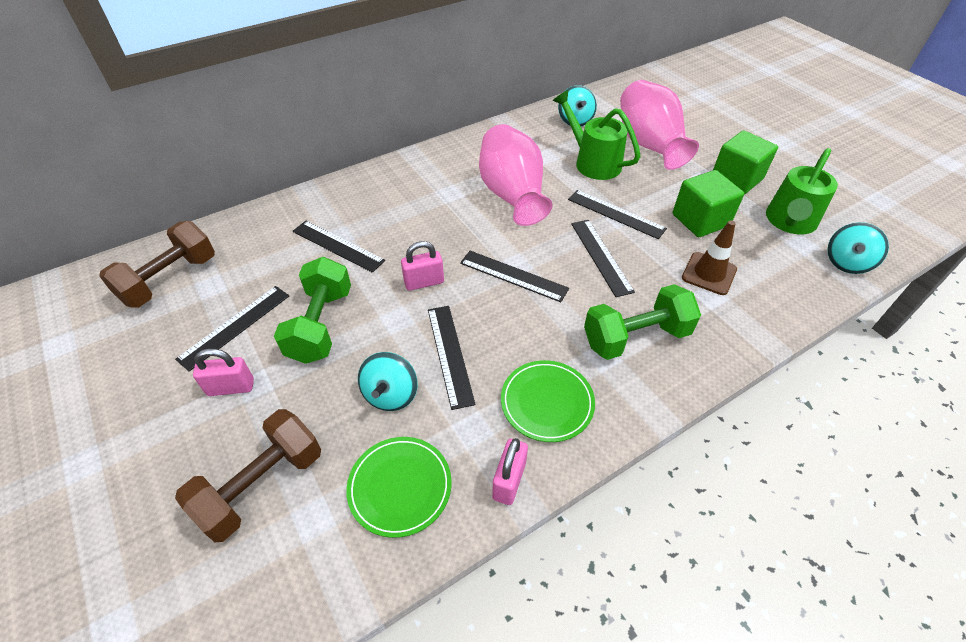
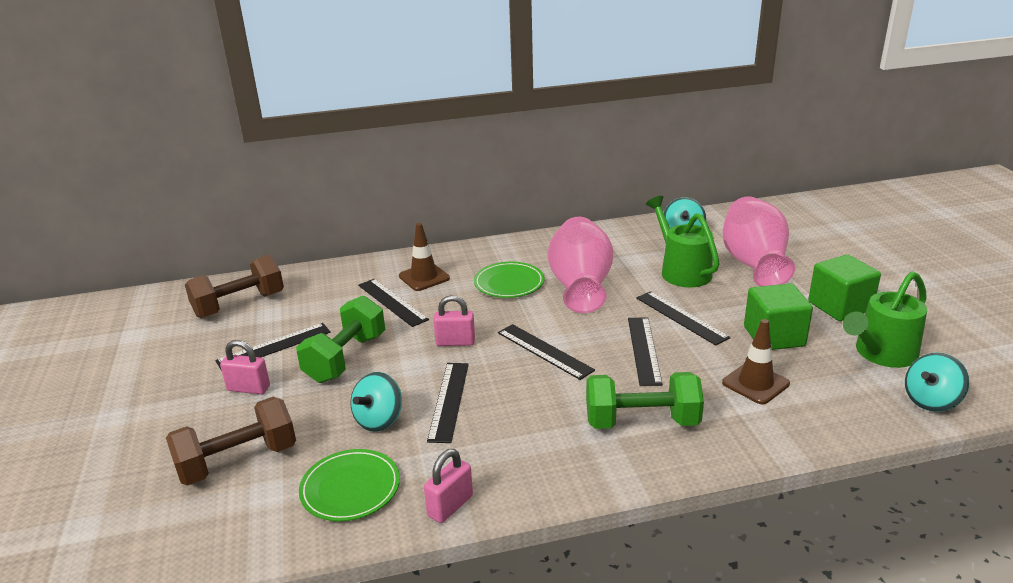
camera: 20 degrees right, 20 degrees down
green plate [501,360,595,442] -> green plate moved to [474,262,544,298]
none -> brown traffic cone [399,223,450,291]

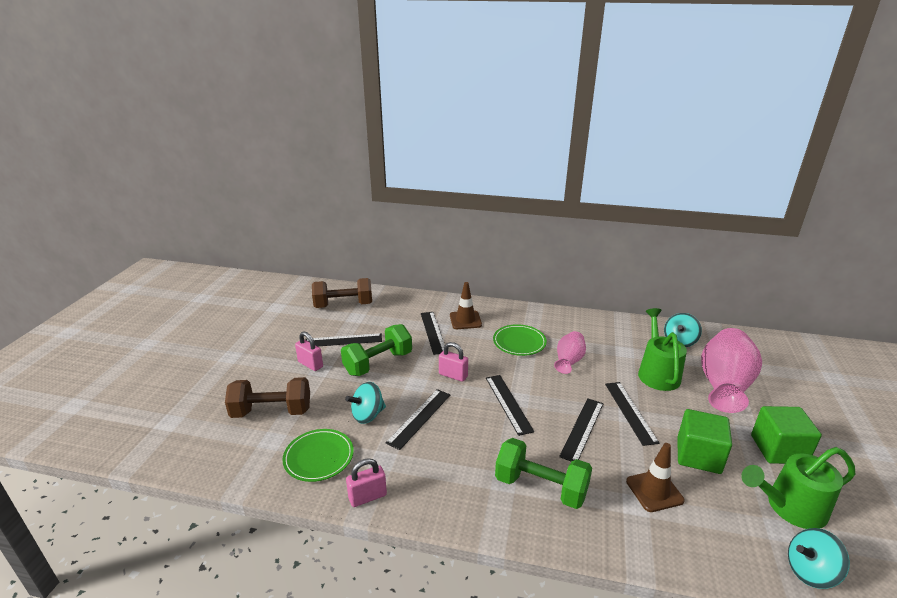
camera: 25 degrees right, 0 degrees up
pink vase [548,217,613,313] -> pink vase [554,331,586,374], size x0.55

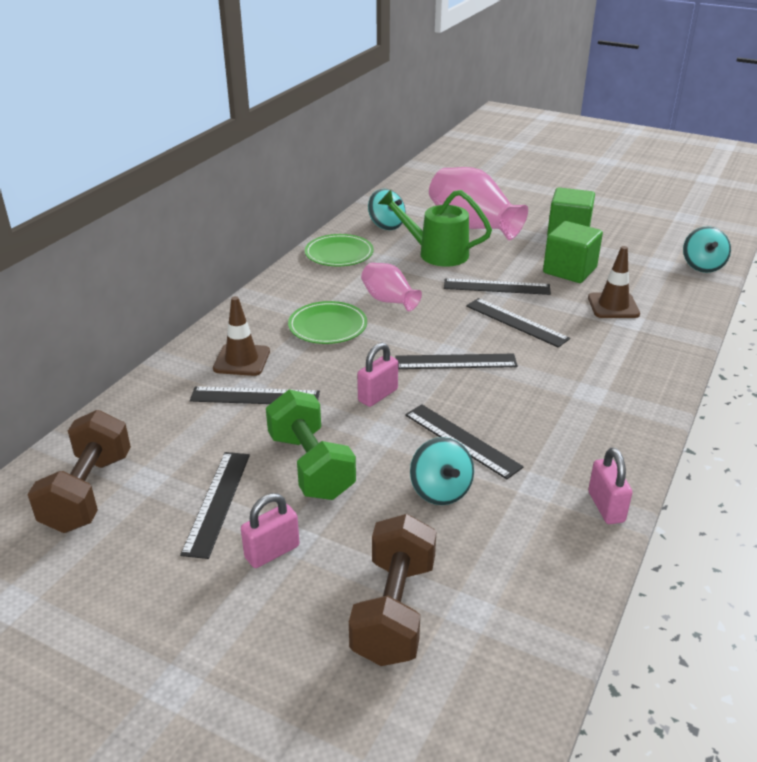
camera: 75 degrees left, 5 degrees up
green plate [282,429,354,482] -> green plate moved to [305,234,374,267]
green dumbbell [495,438,592,509] -> none
green watering can [741,447,855,529] -> none

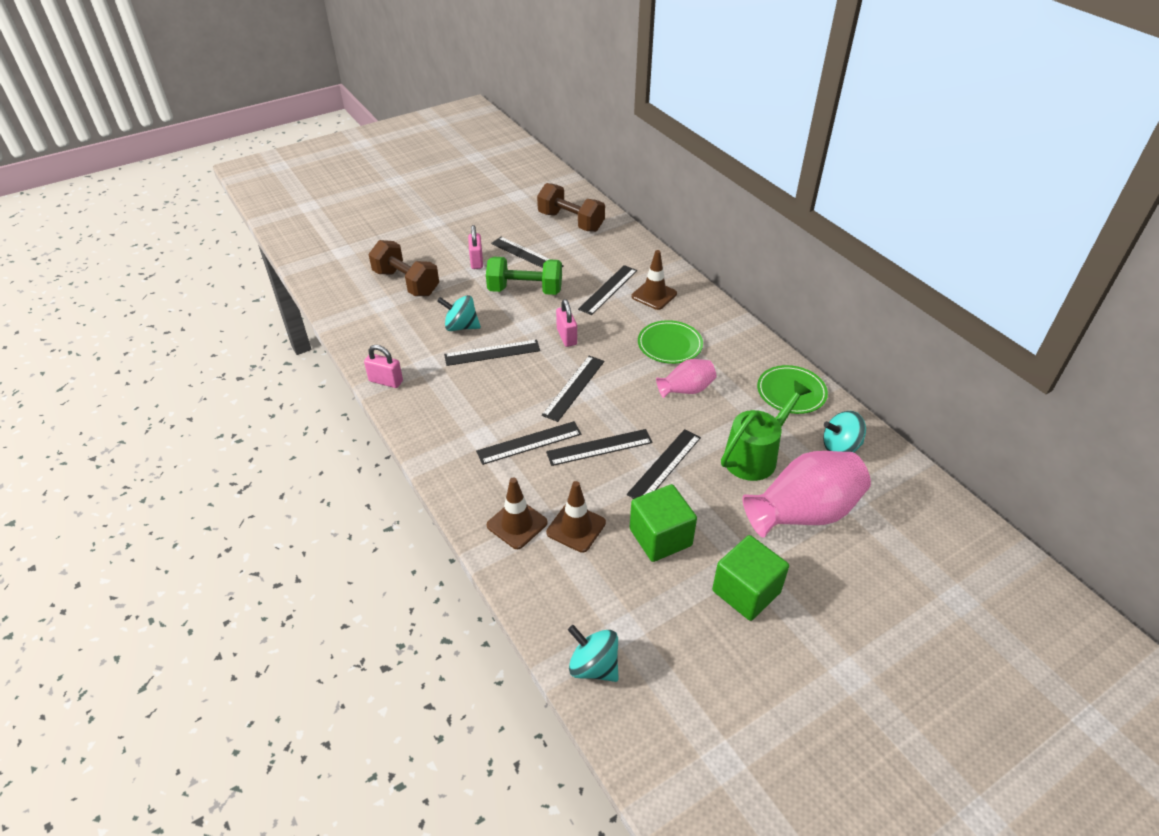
camera: 120 degrees right, 10 degrees up
none -> black ruler [476,421,581,465]
none -> brown traffic cone [486,477,548,549]

